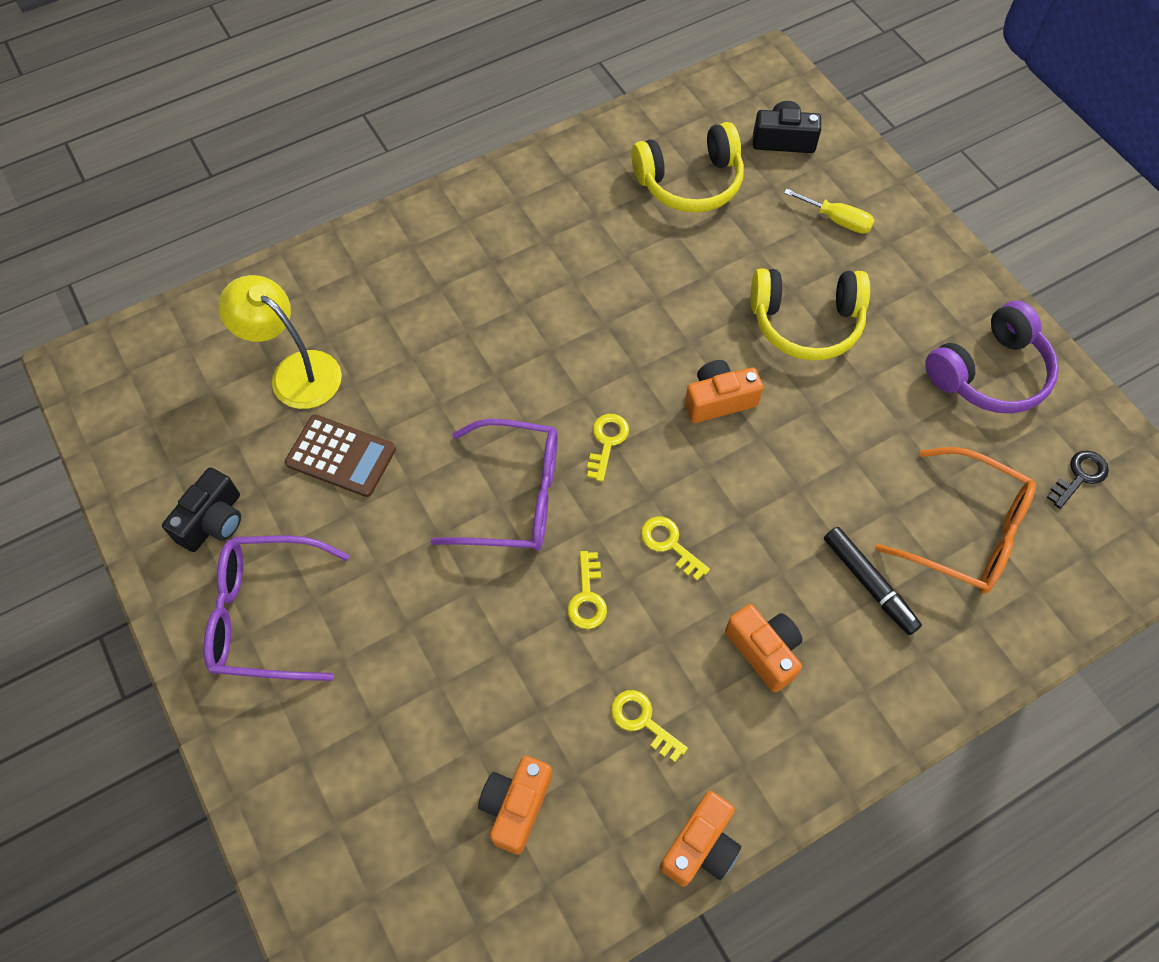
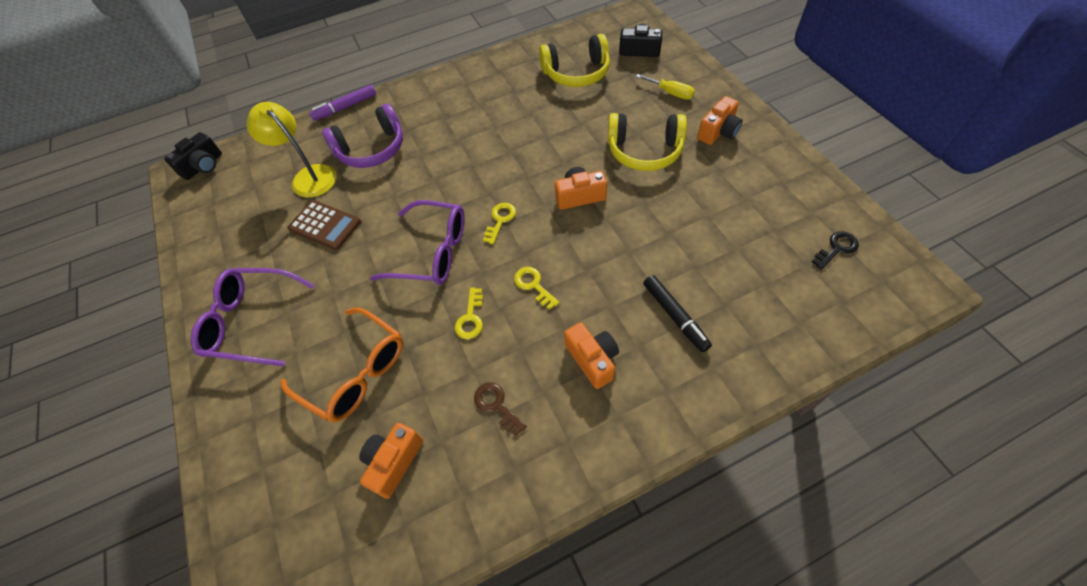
camera: 10 degrees right, 5 degrees down
black camera [162,467,241,552] -> black camera moved to [164,132,222,180]
yellow key [611,690,688,762] -> brown key [474,383,527,436]
orange camera [660,791,741,887] -> orange camera moved to [697,96,743,145]
orange glasses [875,447,1036,594] -> orange glasses moved to [280,307,403,422]
purple headphones [925,301,1059,413] -> purple headphones moved to [322,104,403,168]
none -> purple marker [309,85,376,121]

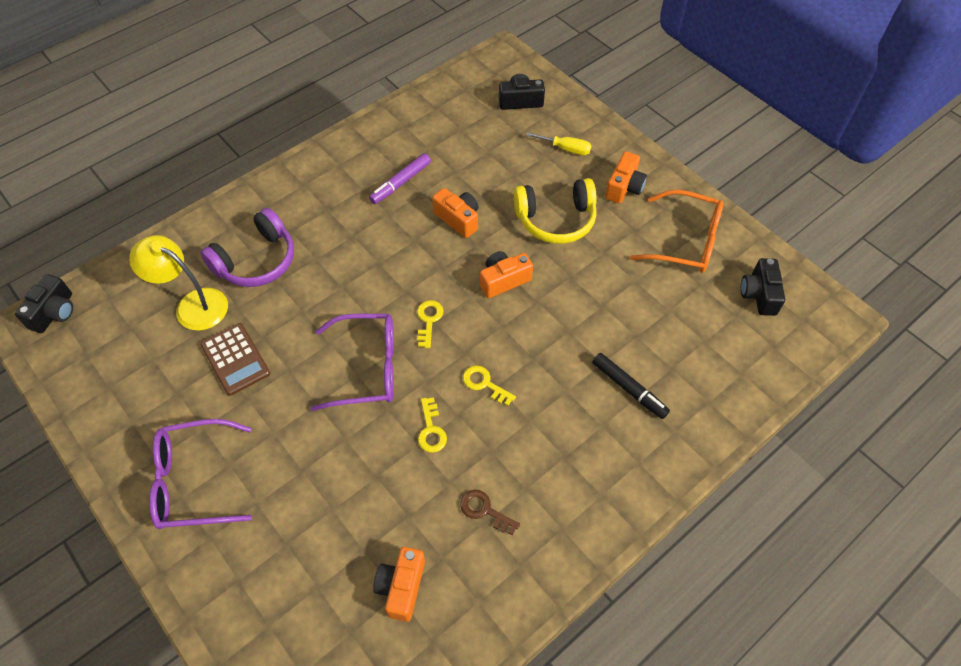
camera: 20 degrees left, 0 degrees up
orange glasses [280,307,403,422] -> orange glasses moved to [630,190,723,273]
brown calculator [287,200,361,250] -> brown calculator turned 45 degrees clockwise [200,323,270,396]
purple marker [309,85,376,121] -> purple marker moved to [369,153,431,204]
yellow headphones [539,34,610,87] -> none
orange camera [564,322,619,389] -> orange camera moved to [432,188,478,238]
black key [812,231,859,270] -> black camera [741,258,785,316]

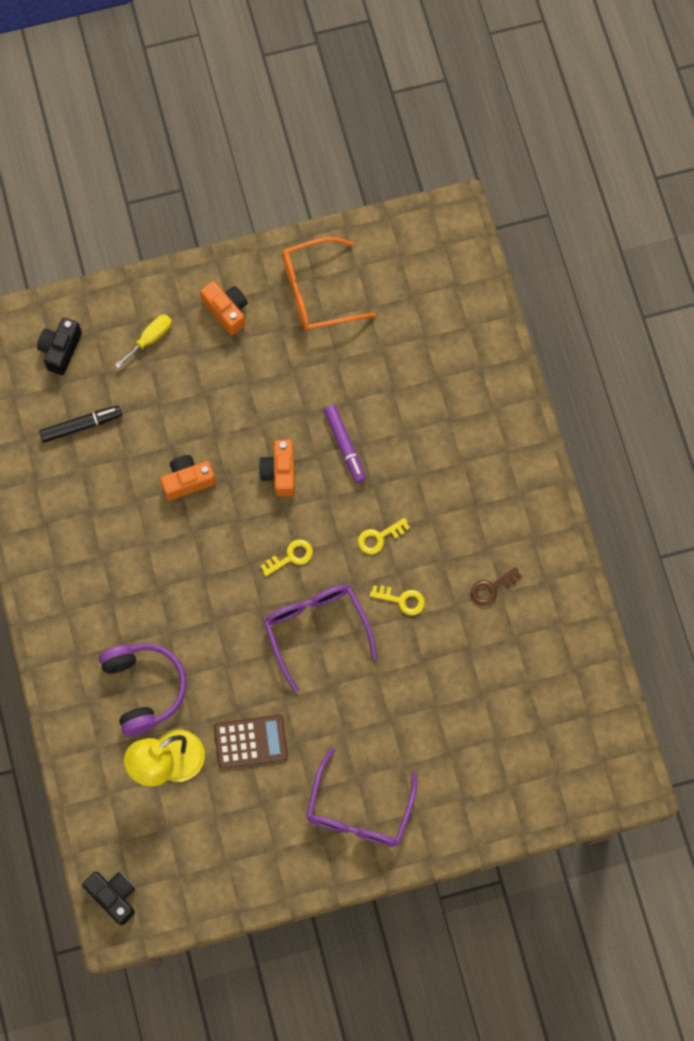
camera: 65 degrees left, 15 degrees up
purple glasses [311,314,394,411] -> purple glasses turned 45 degrees counterclockwise [264,585,377,692]
purple marker [369,153,431,204] -> purple marker moved to [324,405,366,483]
orange camera [373,547,425,622] -> none
yellow key [417,300,443,348] -> yellow key turned 120 degrees clockwise [261,539,313,576]
yellow headphones [514,178,597,244] -> none
black marker [592,353,670,419] -> black marker moved to [39,406,122,443]
orange glasses [630,190,723,273] -> orange glasses turned 150 degrees counterclockwise [282,237,376,331]
black camera [741,258,785,316] -> none

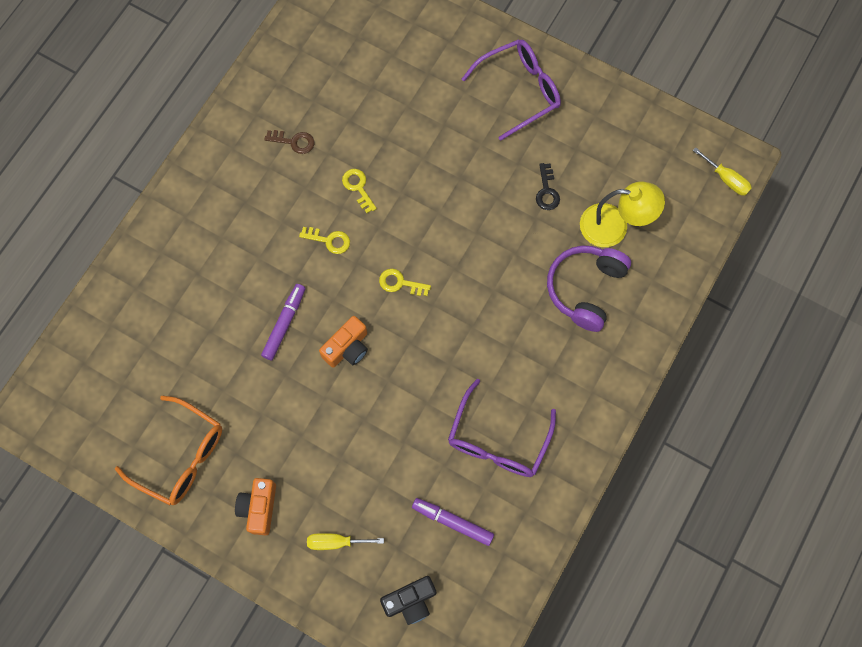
camera: 135 degrees left, 0 degrees up
black marker [39,406,122,443] -> purple marker [412,498,494,546]
black camera [82,872,135,925] -> yellow screwdriver [693,147,752,195]
orange camera [160,455,216,501] -> none
brown calculator [214,715,288,768] -> black key [536,163,560,210]
purple glasses [264,585,377,692] -> purple glasses moved to [448,379,556,477]

